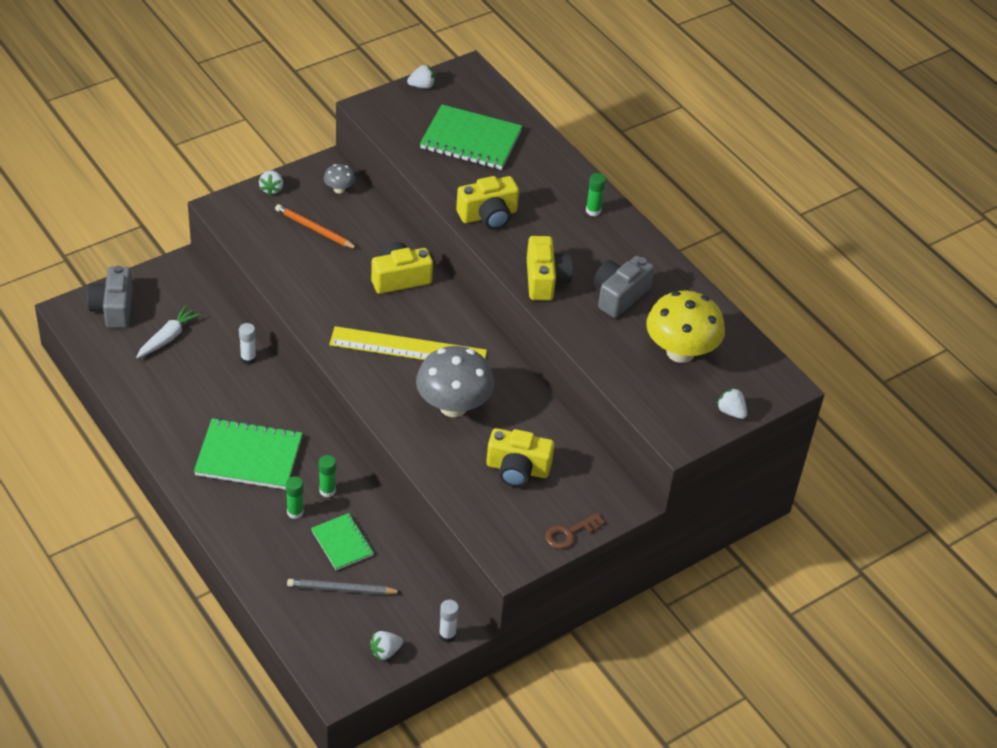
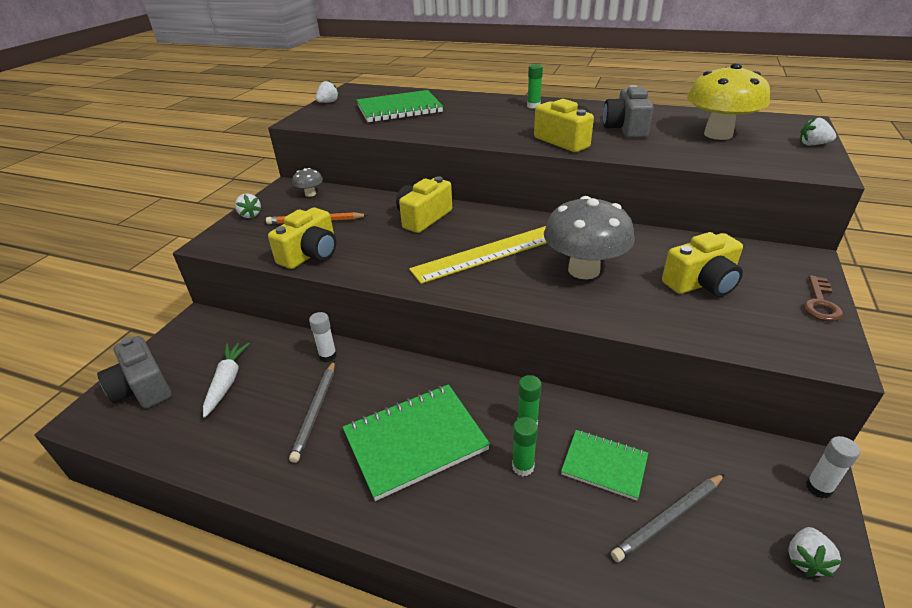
camera: 30 degrees left, 10 degrees down
yellow camera [456,176,519,230] -> yellow camera moved to [268,208,336,269]
none -> grey pencil [289,360,335,463]

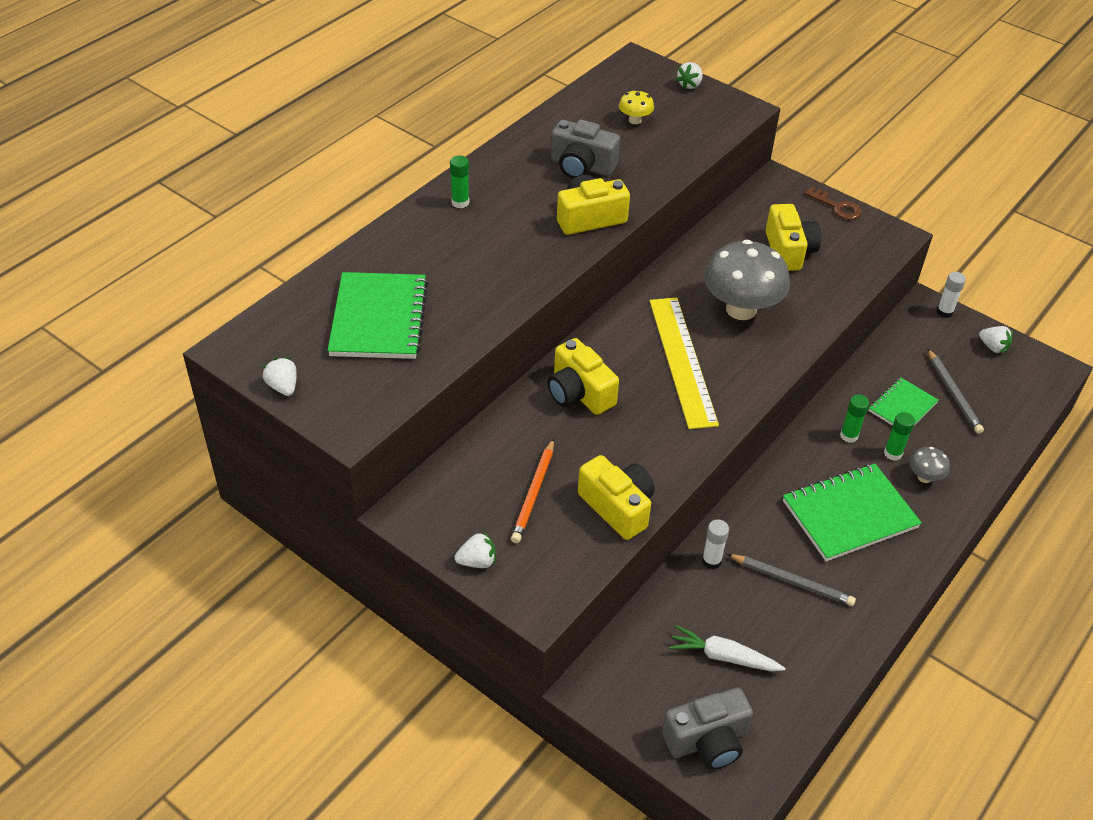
camera: 75 degrees left, 10 degrees up
grey mushroom [292,168,323,197] -> grey mushroom moved to [909,447,950,483]
green notebook [343,384,490,501] -> green notebook turned 75 degrees clockwise [783,464,922,562]
yellow mushroom [687,63,770,140] -> yellow mushroom [619,90,654,124], size x0.45

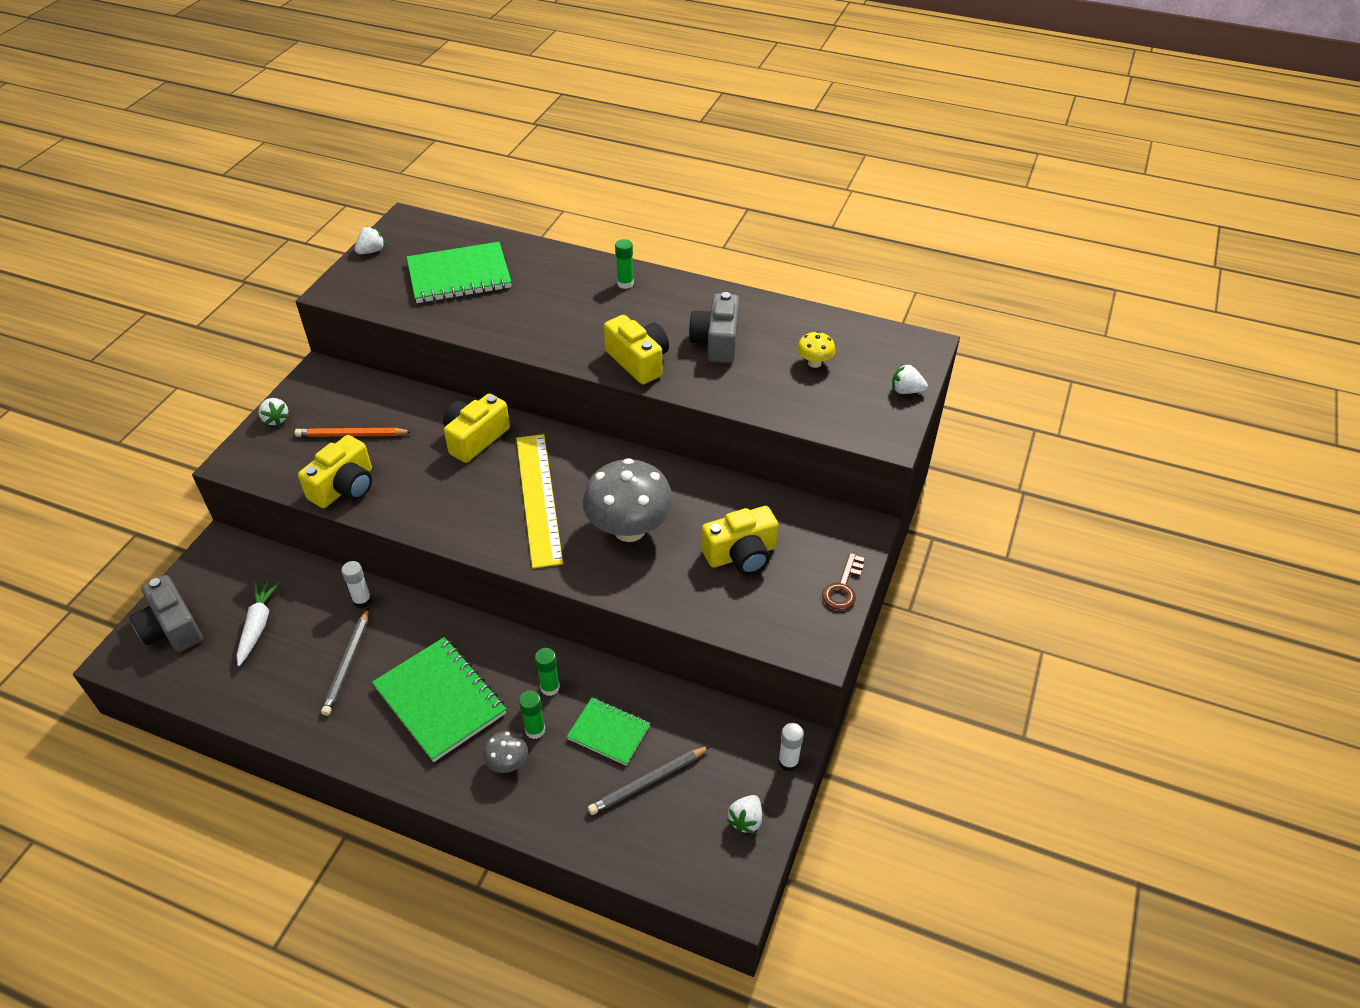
camera: 75 degrees right, 0 degrees up
yellow ruler [650,298,719,429] -> yellow ruler turned 75 degrees counterclockwise [516,434,563,569]

